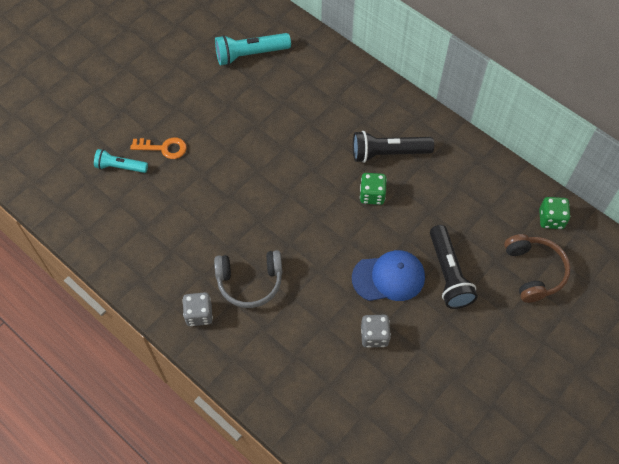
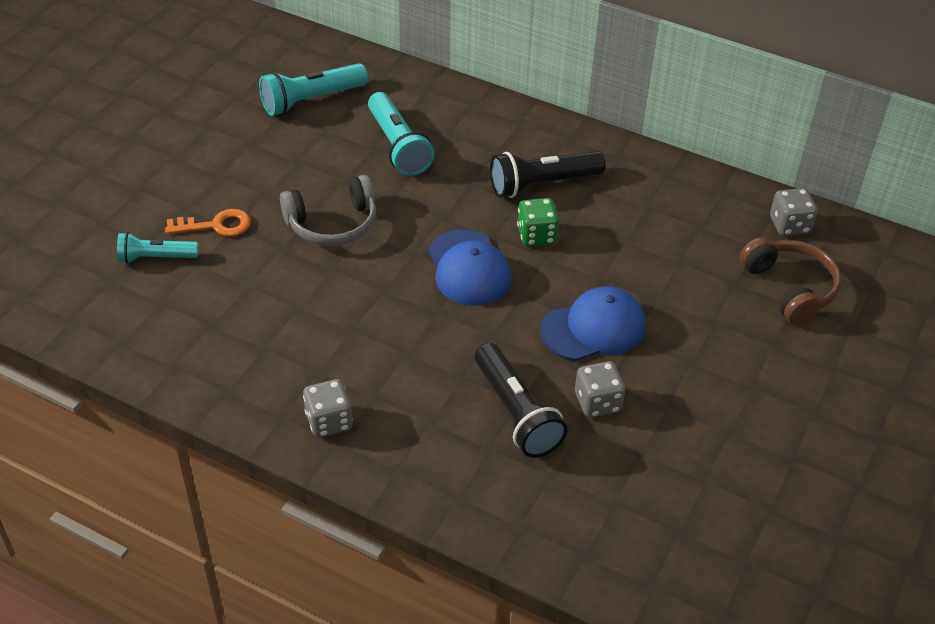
camera: 15 degrees left, 15 degrees down
grey headphones [214,250,282,308] -> grey headphones moved to [280,175,377,246]
black flashlight [430,225,478,309] -> black flashlight moved to [475,343,568,458]
green dice [539,197,570,229] -> grey dice [770,188,817,236]
none -> turquoise flashlight [368,92,435,176]
none -> blue cap [428,229,512,306]

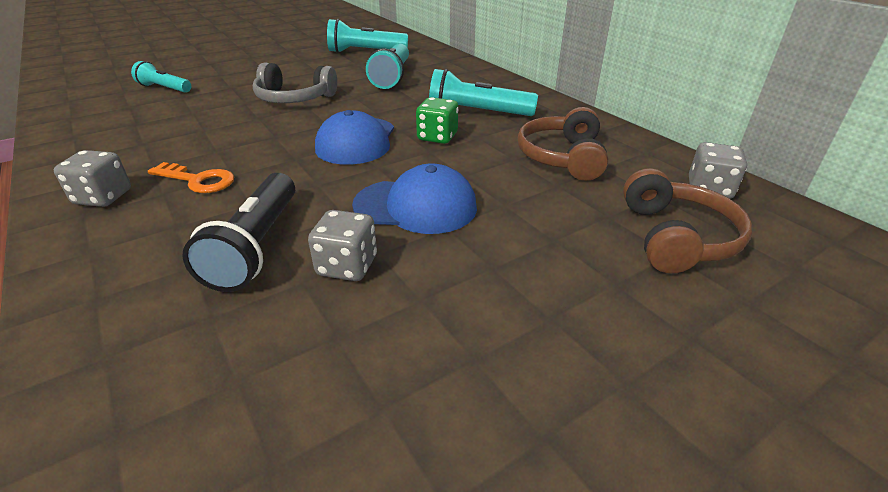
camera: 30 degrees right, 10 degrees down
orange key [165,209,251,236] -> orange key moved to [148,162,235,193]
black flashlight [490,151,606,198] -> turquoise flashlight [429,69,538,116]
none -> brown headphones [517,107,608,181]

